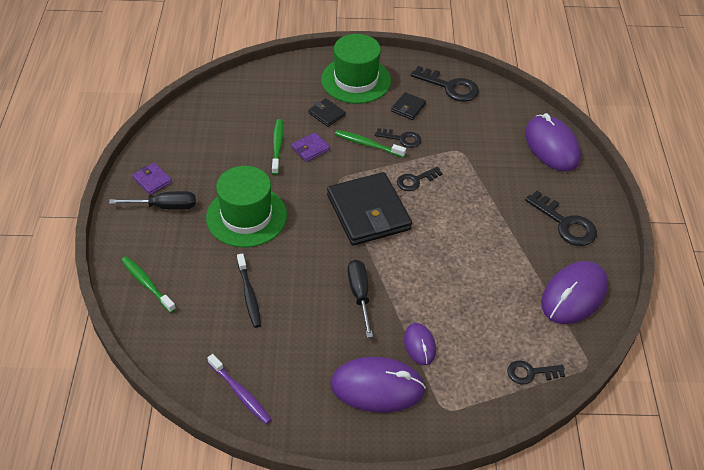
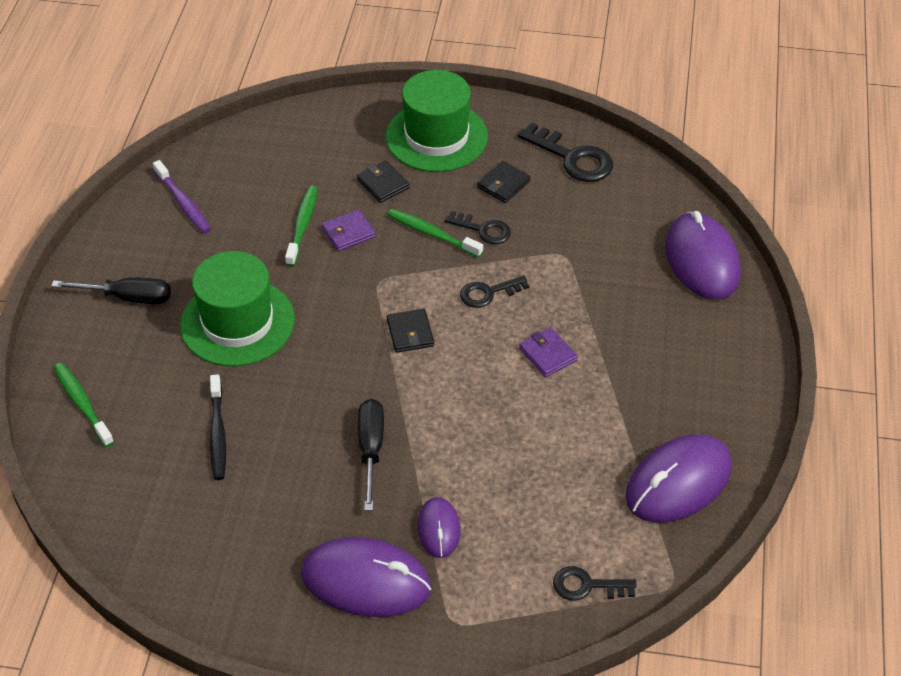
camera: 10 degrees right, 0 degrees up
purple wallet [132,163,172,195] -> purple wallet moved to [519,327,578,377]
purple toothbrush [208,354,272,424] -> purple toothbrush moved to [153,160,211,233]
black wallet [327,172,412,246] -> black wallet [387,309,434,353], size x0.43
black key [525,191,597,246] -> none

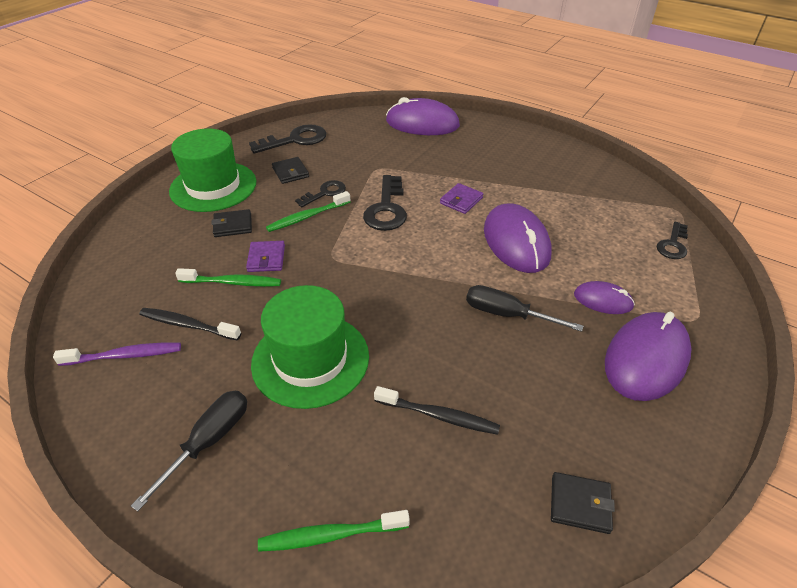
camera: 65 degrees left, 5 degrees down
green toothbrush [285,185,317,267] -> green toothbrush turned 150 degrees clockwise [175,268,281,287]
black wallet [387,309,434,353] -> black wallet moved to [551,472,615,534]
black key [460,275,529,308] -> black key [363,175,407,231], size x1.61
purple wallet [519,327,578,377] -> purple wallet turned 45 degrees counterclockwise [440,183,483,214]
purple mouse [625,434,732,522] -> purple mouse moved to [484,203,552,273]
none -> black toothbrush [139,308,241,341]

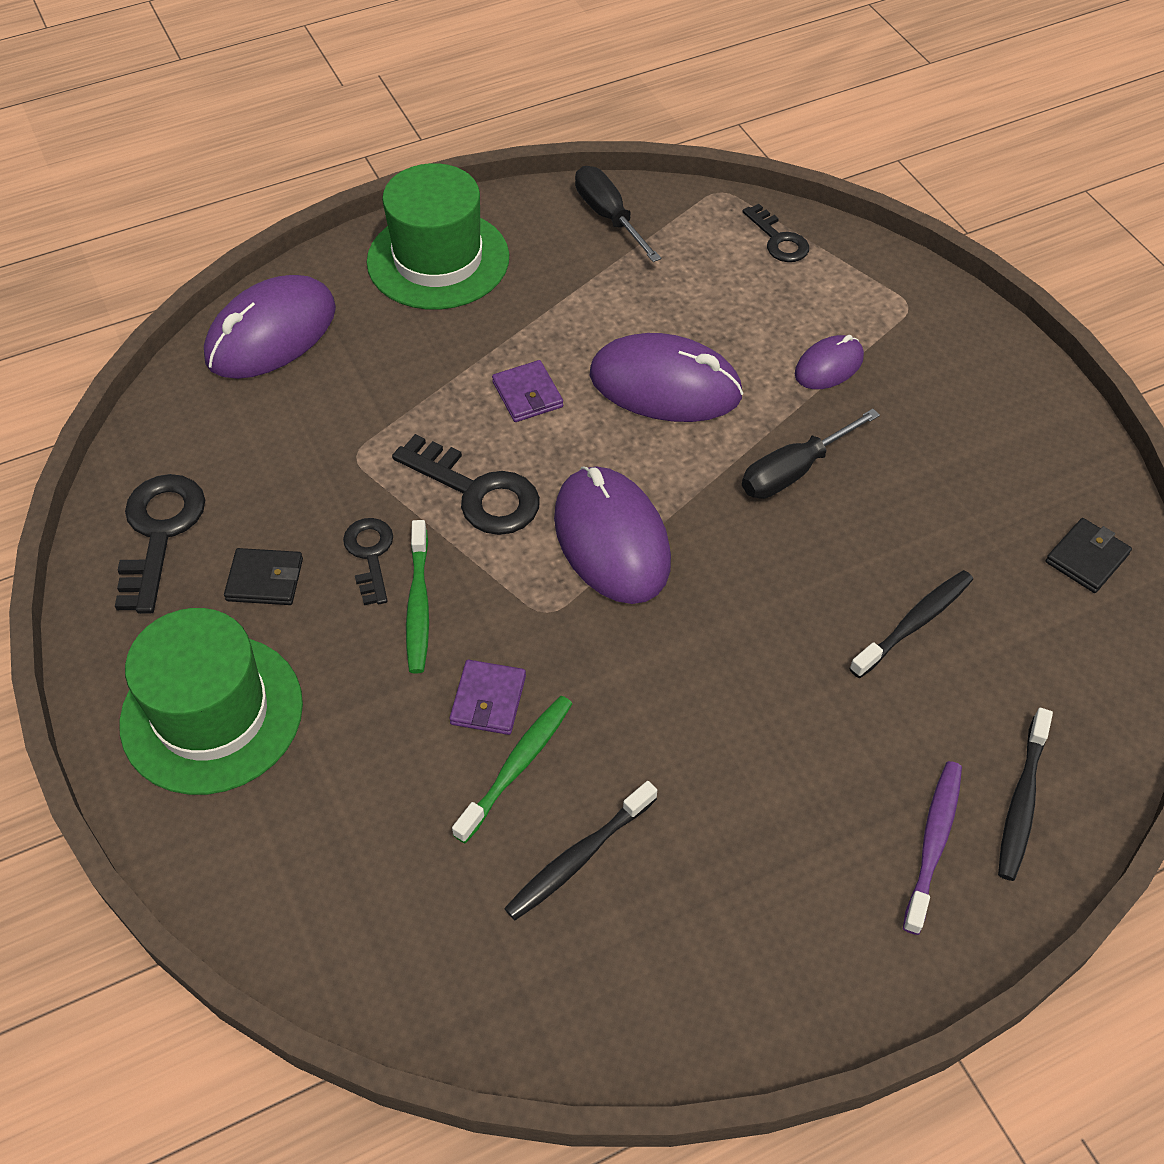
camera: 60 degrees left, 10 degrees up
purple toothbrush [53,343,181,366] -> purple toothbrush moved to [903,761,962,935]
black screwdriver [131,391,247,511] -> black screwdriver moved to [575,166,661,262]
black wallet [212,209,252,237] -> none
purple wallet [246,241,285,272] -> purple wallet turned 75 degrees clockwise [449,660,526,735]
green hat [251,285,369,409] -> green hat moved to [367,163,509,310]
green toothbrush [258,510,410,552] -> black toothbrush [998,708,1053,881]
purple mouse [605,312,692,401] -> purple mouse moved to [554,466,671,604]

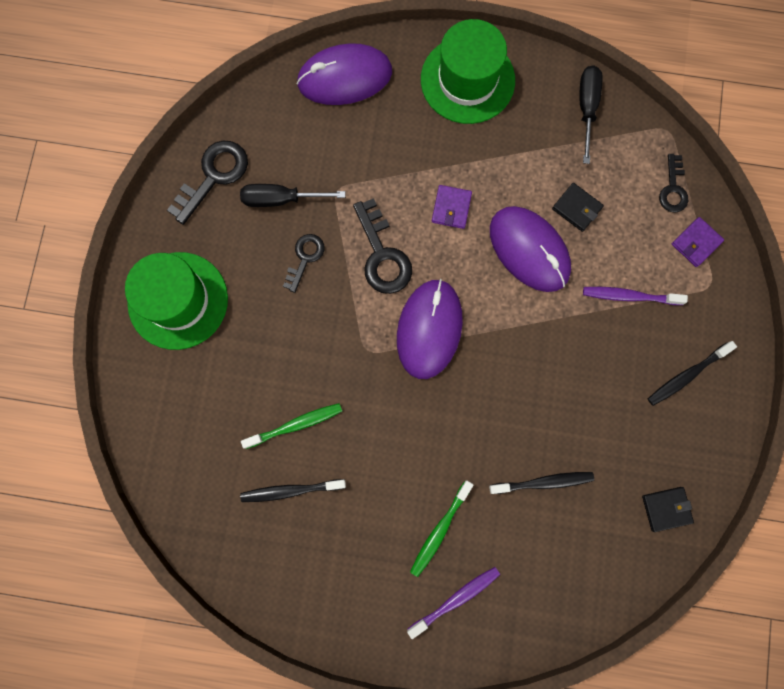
camera: 35 degrees right, 25 degrees up
black wallet [224,548,303,605] -> black wallet moved to [552,183,604,232]
green toothbrush [406,520,429,673] -> green toothbrush moved to [410,481,473,577]
purple wallet [449,660,526,735] -> purple wallet moved to [672,217,724,267]
black screwdriver [742,409,880,499] -> black screwdriver moved to [240,184,345,207]
purple mouse [795,335,864,389] -> purple toothbrush [583,287,688,305]
black toothbrush [998,708,1053,881] -> black toothbrush moved to [648,341,737,406]

